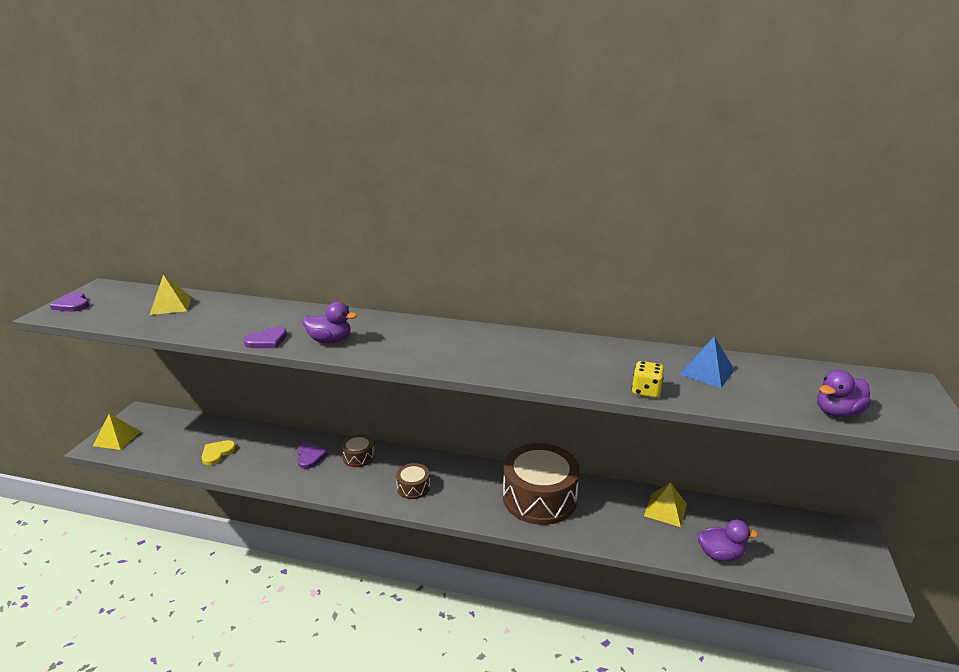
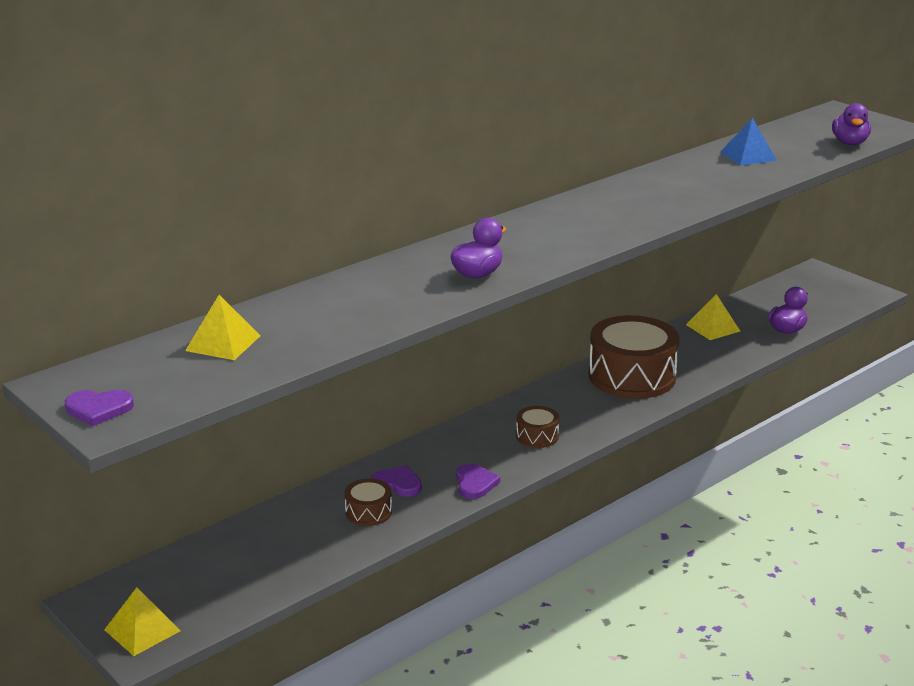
camera: 55 degrees left, 0 degrees up
yellow heart [202,440,236,465] -> none
purple heart [244,326,287,348] -> purple heart moved to [456,464,500,499]
brown drum [341,434,374,467] -> brown drum moved to [344,478,392,526]
yellow dice [632,361,664,398] -> none

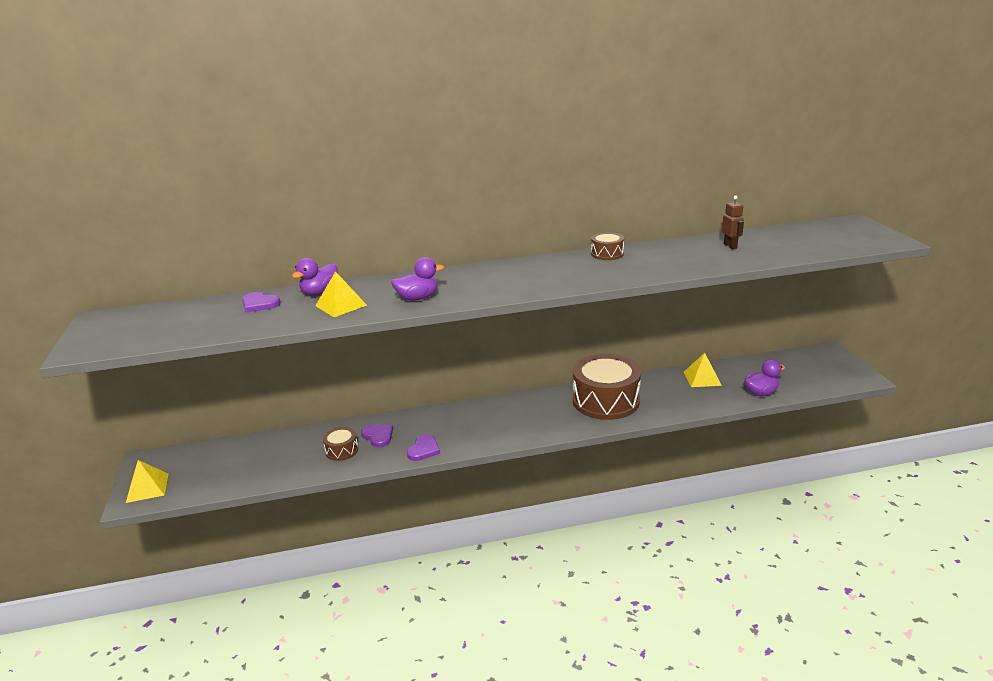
camera: 30 degrees right, 0 degrees up
purple heart [65,390,134,426] -> purple heart moved to [242,292,281,313]
yellow pyramid [185,295,261,360] -> yellow pyramid moved to [315,271,367,317]
brown drum [516,406,559,448] -> brown drum moved to [591,232,624,260]
blue pyramid [720,117,777,165] -> brown robot [722,196,744,249]
purple duck [832,103,871,145] -> purple duck moved to [292,258,338,295]

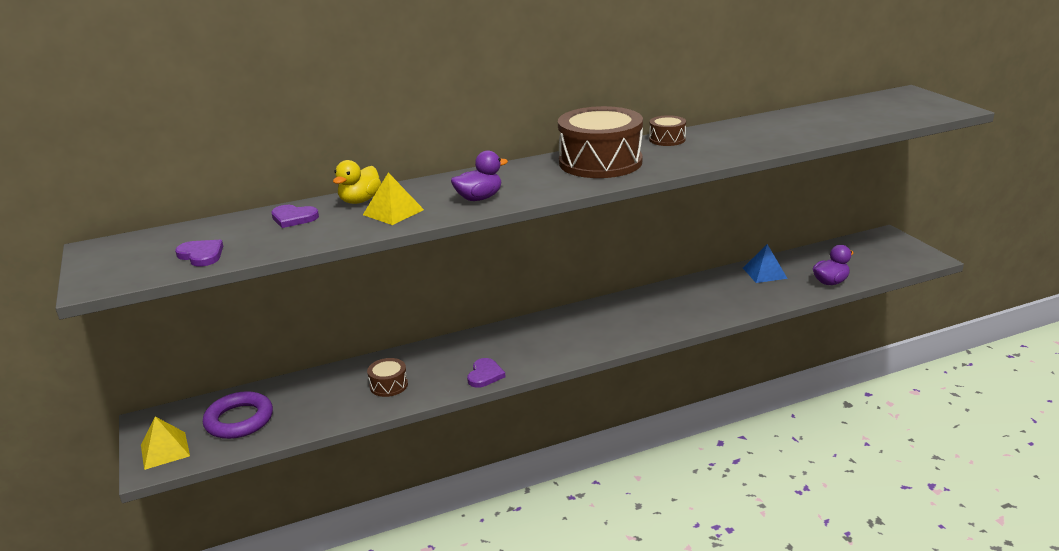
camera: 10 degrees left, 0 degrees up
purple duck [292,258,338,295] -> yellow duck [333,160,381,204]
purple heart [361,424,393,447] -> purple heart moved to [175,240,223,266]
brown drum [573,354,641,420] -> brown drum moved to [558,106,643,178]
yellow pyramid [684,353,722,387] -> blue pyramid [743,244,788,283]
brown robot [722,196,744,249] -> none
none -> purple ring [203,391,273,439]

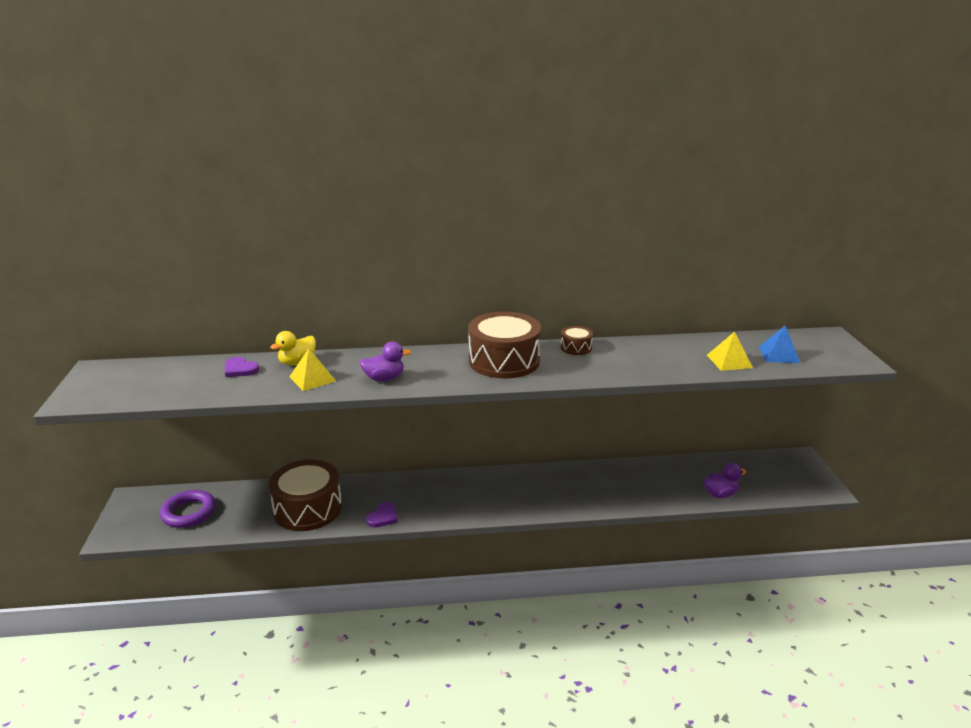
camera: 15 degrees right, 0 degrees up
yellow pyramid [141,417,190,470] -> yellow pyramid moved to [707,332,753,371]
purple heart [175,240,223,266] -> none
brown drum [367,358,408,397] -> brown drum [269,459,342,531], size x2.20
blue pyramid [743,244,788,283] -> blue pyramid moved to [759,326,800,363]

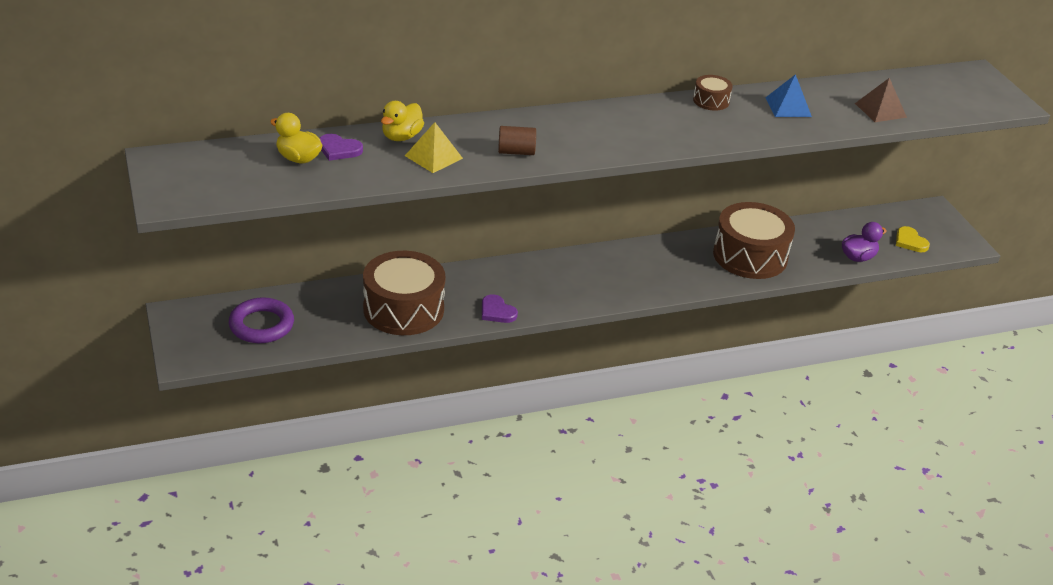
camera: 15 degrees left, 10 degrees up
purple duck [359,342,411,381] -> brown cylinder [498,126,536,155]
purple heart [366,502,398,528] -> purple heart turned 120 degrees clockwise [482,294,518,323]
brown drum [468,312,541,378] -> brown drum moved to [713,202,795,279]
yellow pyramid [707,332,753,371] -> brown pyramid [855,78,907,122]
blue pyramid [759,326,800,363] -> blue pyramid moved to [766,74,812,117]
none -> yellow duck [270,113,322,163]
none -> yellow heart [896,226,930,252]

